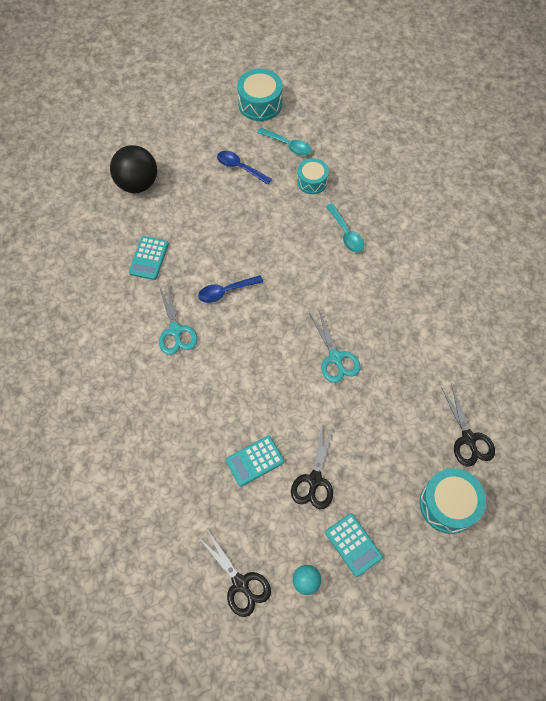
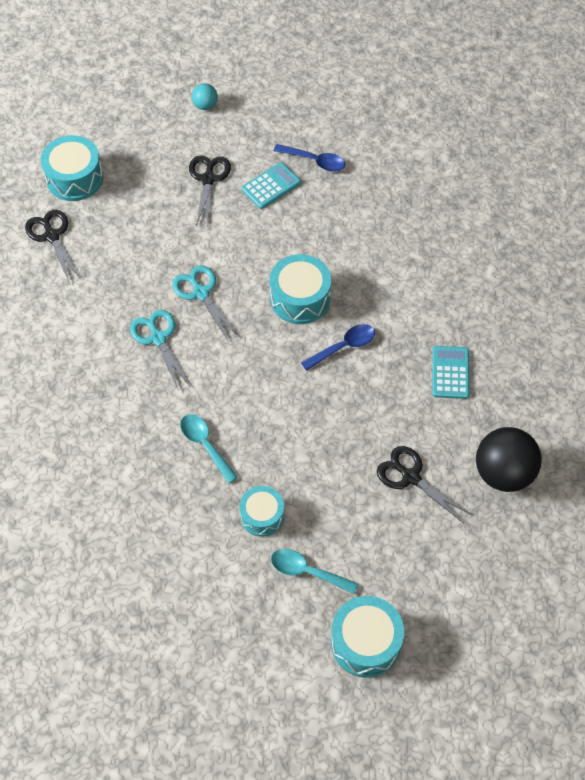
camera: 170 degrees right, 5 degrees down
turquoise scissors [159,283,198,355] -> turquoise scissors moved to [130,310,190,391]
black scissors [198,531,271,617] -> black scissors moved to [377,446,472,523]
blue spoon [217,151,272,185] -> blue spoon moved to [274,144,345,172]
turquoise calculator [325,513,383,577] -> none
none -> turquoise drum [270,254,331,324]

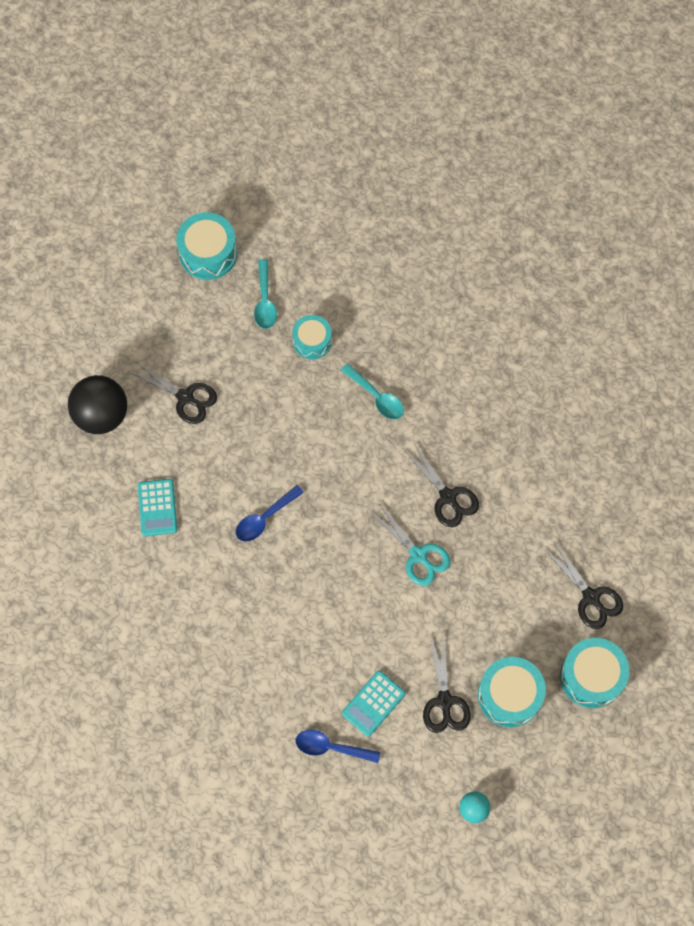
camera: 170 degrees right, 10 degrees up
turquoise scissors [130,310,190,391] -> black scissors [404,444,479,527]
turquoise drum [270,254,331,324] -> turquoise drum moved to [478,657,546,727]
turquoise spoon [271,549,358,594] -> turquoise spoon turned 75 degrees clockwise [254,259,277,329]

